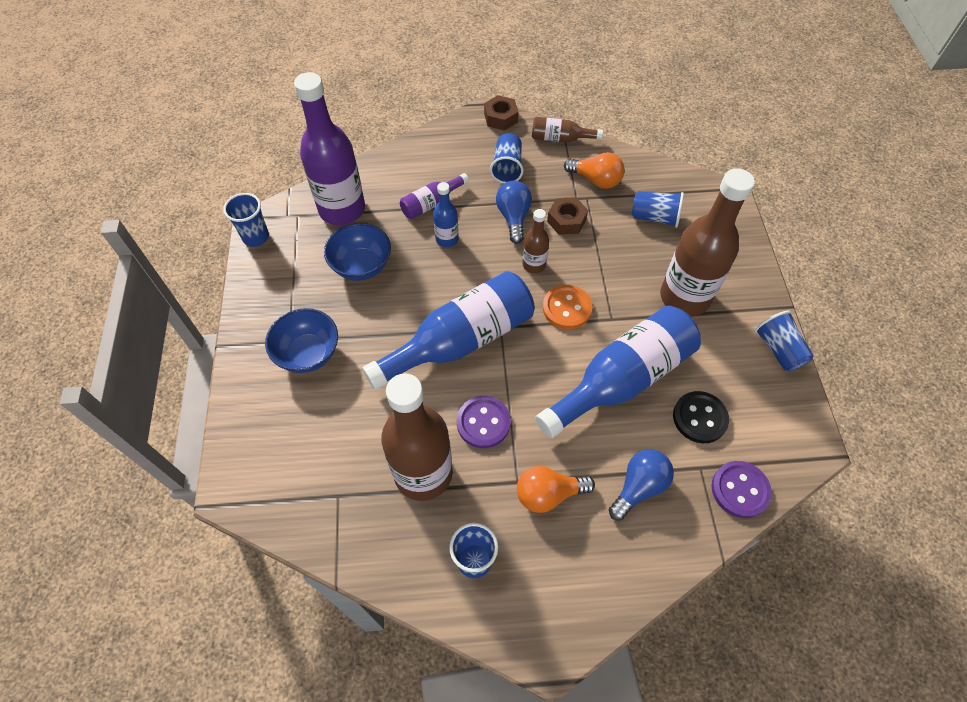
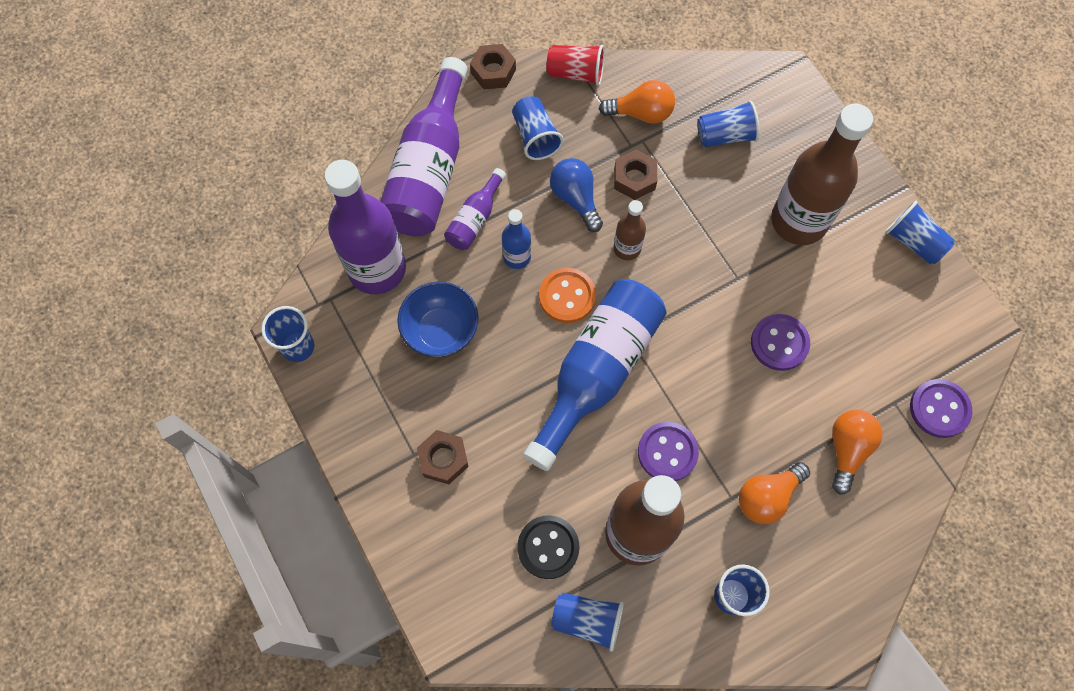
camera: 25 degrees left, 10 degrees up
blue bowl [265,308,338,373] -> brown nut [417,430,469,484]
brown bottle [532,117,603,142] -> red cup [547,44,605,86]
blue bottle [535,306,701,438] -> purple button [751,314,810,371]
orange button [543,285,592,329] -> orange button moved to [539,268,596,323]
blue light bulb [609,449,674,521] -> orange light bulb [832,409,882,495]
black button [673,391,729,443] -> black button moved to [517,515,580,579]
none -> purple bottle [380,57,467,236]
none -> blue cup [551,593,624,652]

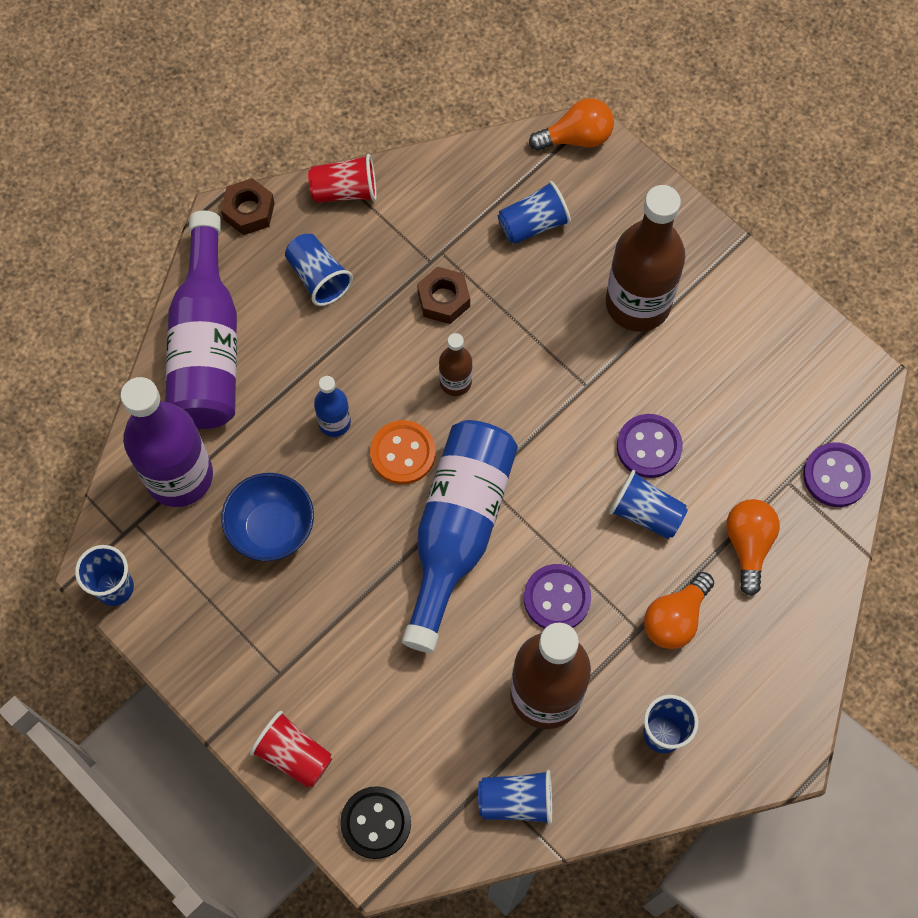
camera: 15 degrees left, 0 degrees up
brown nut [417,430,469,484] -> none
purple bottle [444,168,506,250] -> none
black button [517,515,580,579] -> black button moved to [340,786,411,859]
blue light bulb [550,158,603,232] -> none
orange light bulb [599,80,675,124] -> orange light bulb moved to [529,98,614,151]
blue cup [885,201,955,264] -> blue cup moved to [609,470,688,539]
none -> red cup [250,711,332,788]

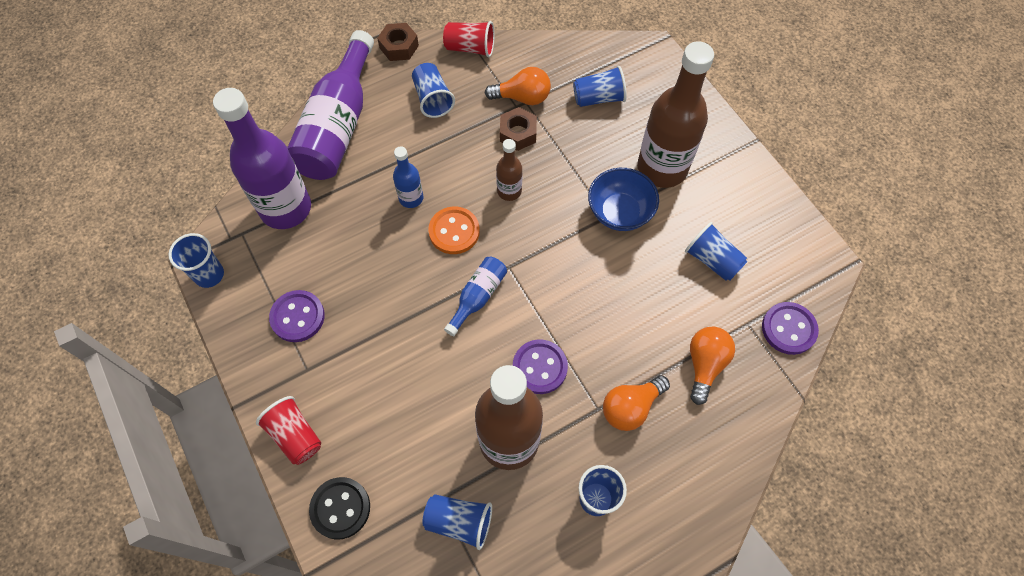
camera: 15 degrees right, 5 degrees down
blue bowl [221,473,314,561] -> blue bowl moved to [588,168,659,231]
blue bottle [402,420,518,653] -> blue bottle [444,257,507,336], size x0.48
orange light bulb [529,98,614,151] -> orange light bulb moved to [485,67,551,105]
blue cup [609,470,688,539] -> blue cup moved to [685,222,748,281]
purple button [617,414,683,478] -> purple button moved to [269,290,325,342]

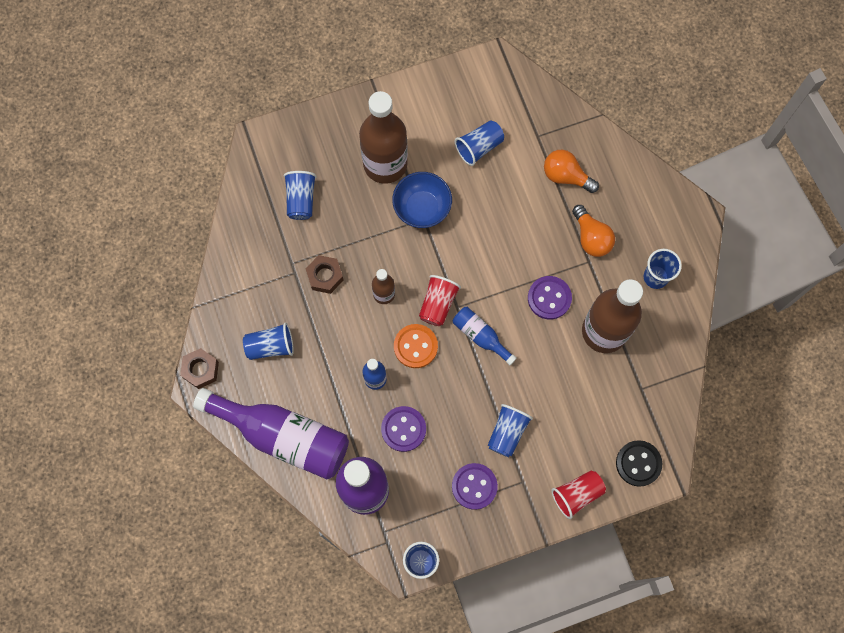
camera: 80 degrees left, 10 degrees up
blue cup [422,494,492,550] -> blue cup moved to [488,404,533,457]
red cup [443,21,495,57] -> red cup moved to [419,275,461,326]
orange light bulb [485,67,551,105] -> none
purple button [762,302,819,355] -> purple button moved to [381,406,426,452]

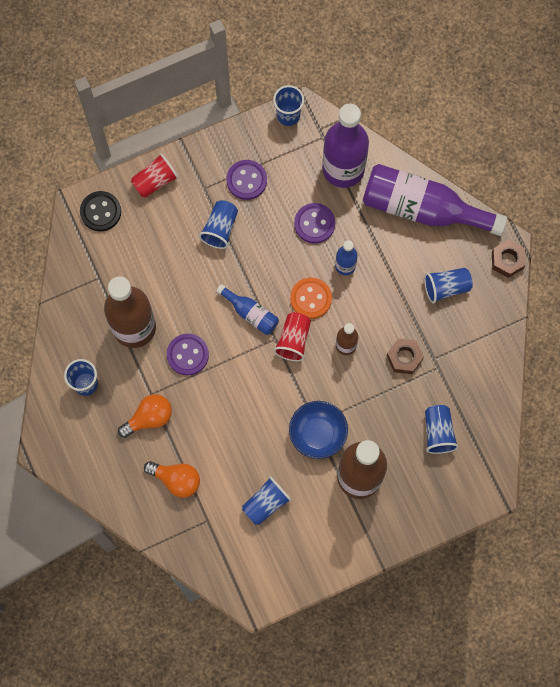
camera: 175 degrees right, 0 degrees up
orange light bulb [572,205,615,257] -> orange light bulb turned 90 degrees clockwise [118,394,172,438]

